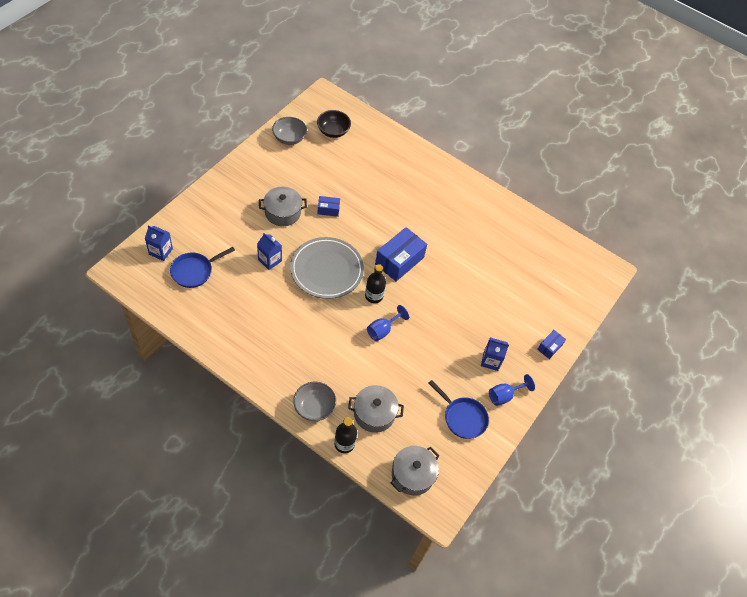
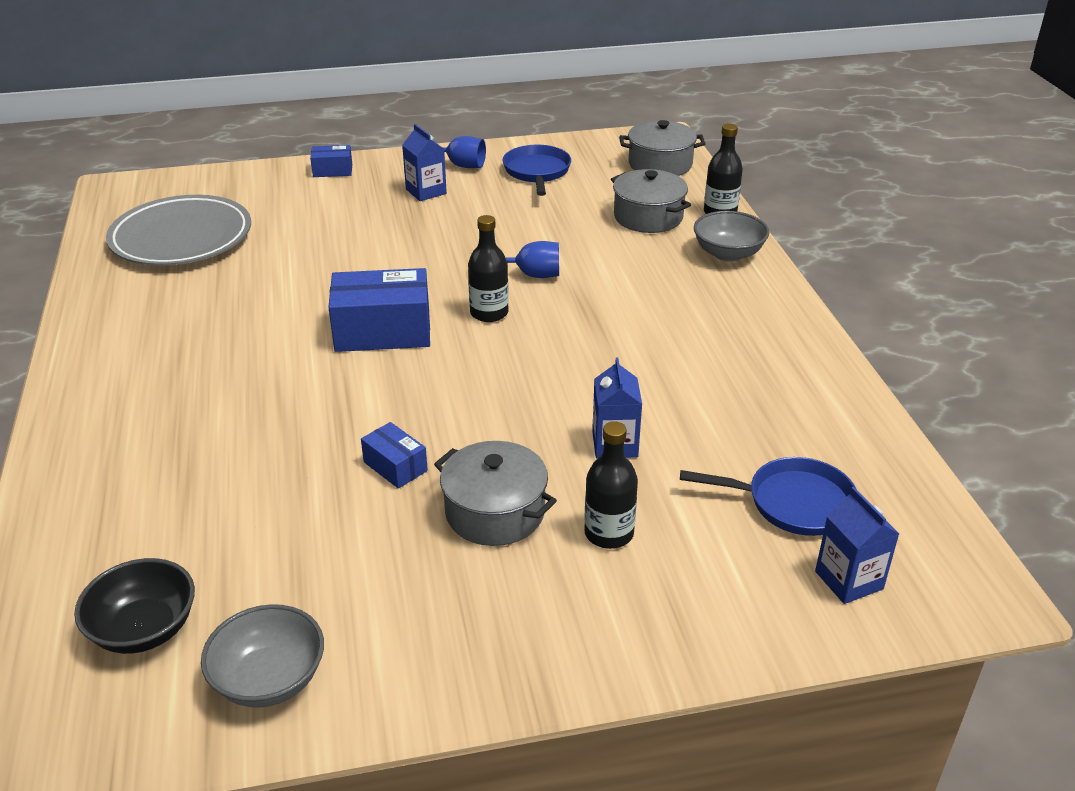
camera: 130 degrees left, 20 degrees down
grey plate [290,237,364,299] -> grey plate moved to [106,195,251,266]
none -> black bottle [584,421,638,549]

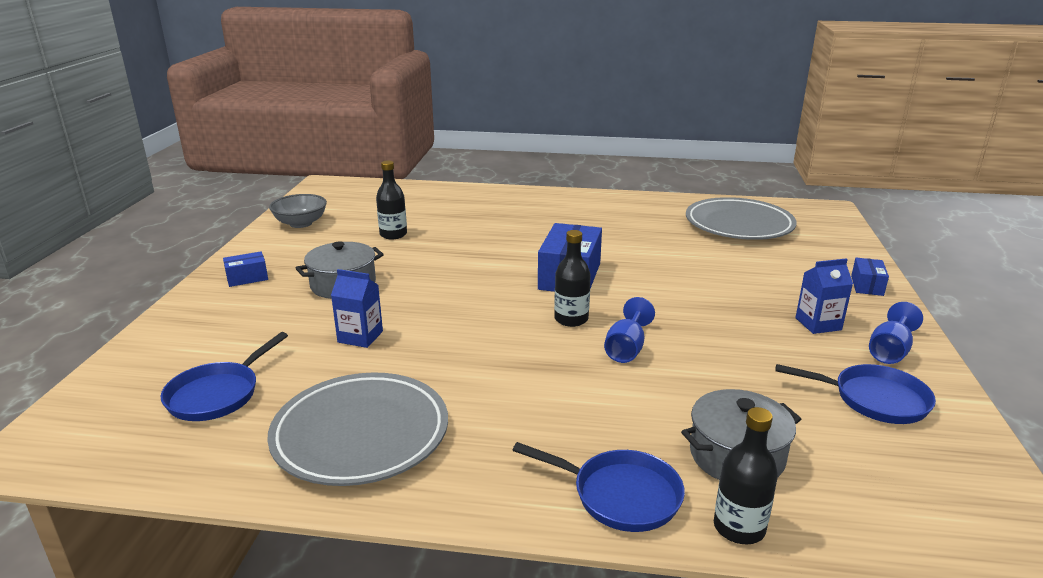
camera: 110 degrees right, 10 degrees down
black bowl [74,558,195,654] -> none
blue box [361,422,428,489] -> blue box moved to [223,251,268,287]
black bottle [584,421,638,549] -> black bottle moved to [376,161,407,239]
grey pot [619,120,706,176] -> none
grey bowl [694,211,769,262] -> blue pan [513,442,685,532]
blue carton [815,487,899,604] -> none
none -> grey plate [267,372,448,486]

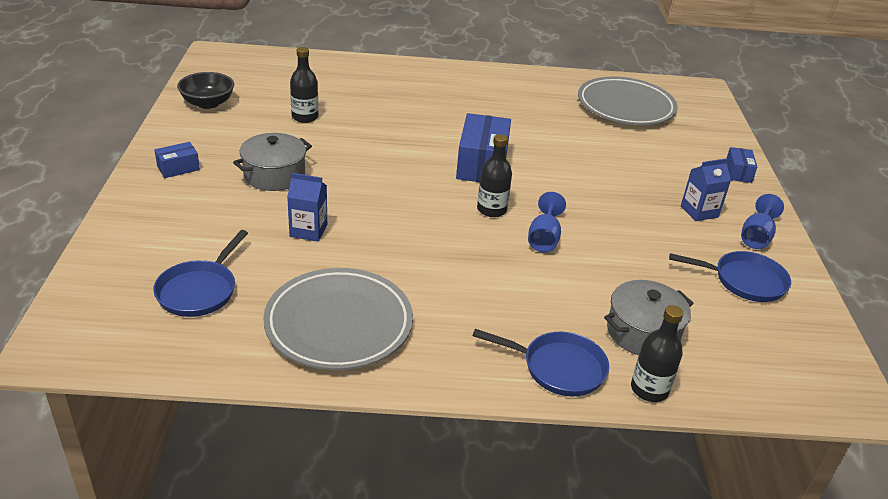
camera: 10 degrees left, 10 degrees up
grey bowl [269,194,327,228] -> black bowl [177,72,234,109]

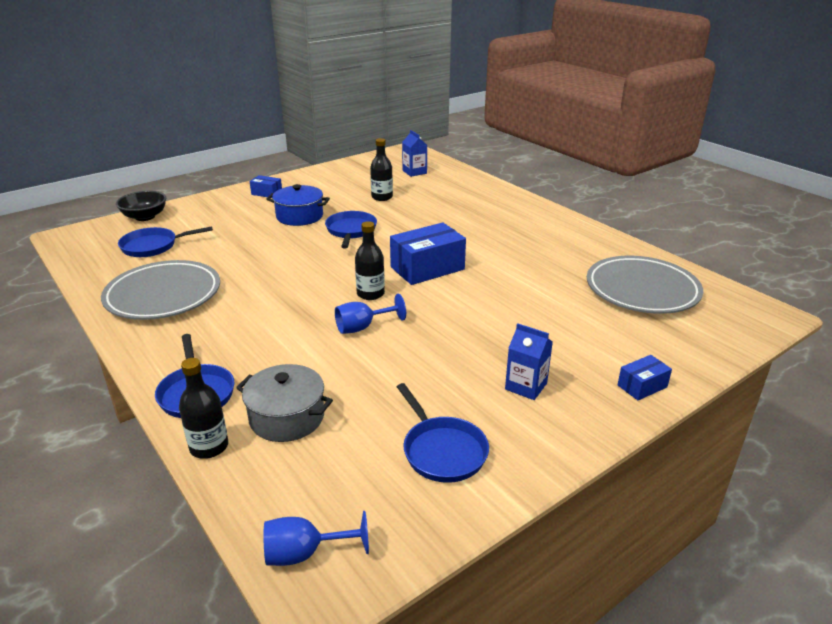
camera: 55 degrees right, 5 degrees down
black bowl [177,72,234,109] -> black bowl moved to [116,191,166,221]
grey pot [233,133,312,191] -> blue pot [266,184,330,226]
blue carton [287,173,327,242] -> blue carton moved to [402,130,427,177]
blue goblet [741,194,784,249] -> blue goblet moved to [263,511,369,566]
none -> blue pan [325,211,377,248]

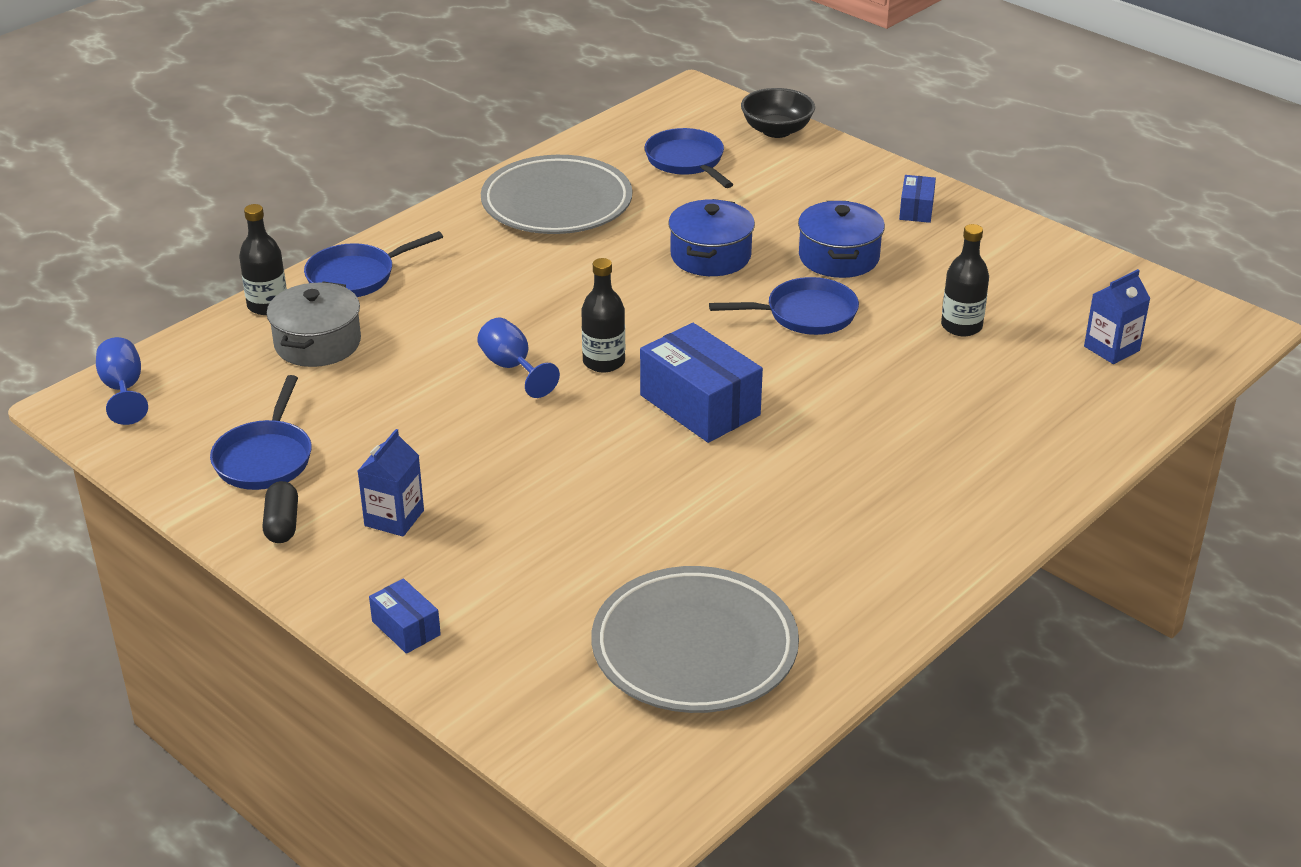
camera: 80 degrees right, 5 degrees up
blue pan [397,383,489,483] -> blue pan turned 45 degrees counterclockwise [210,375,312,490]
none -> black capsule [263,481,298,543]
none -> blue pot [668,199,755,276]

